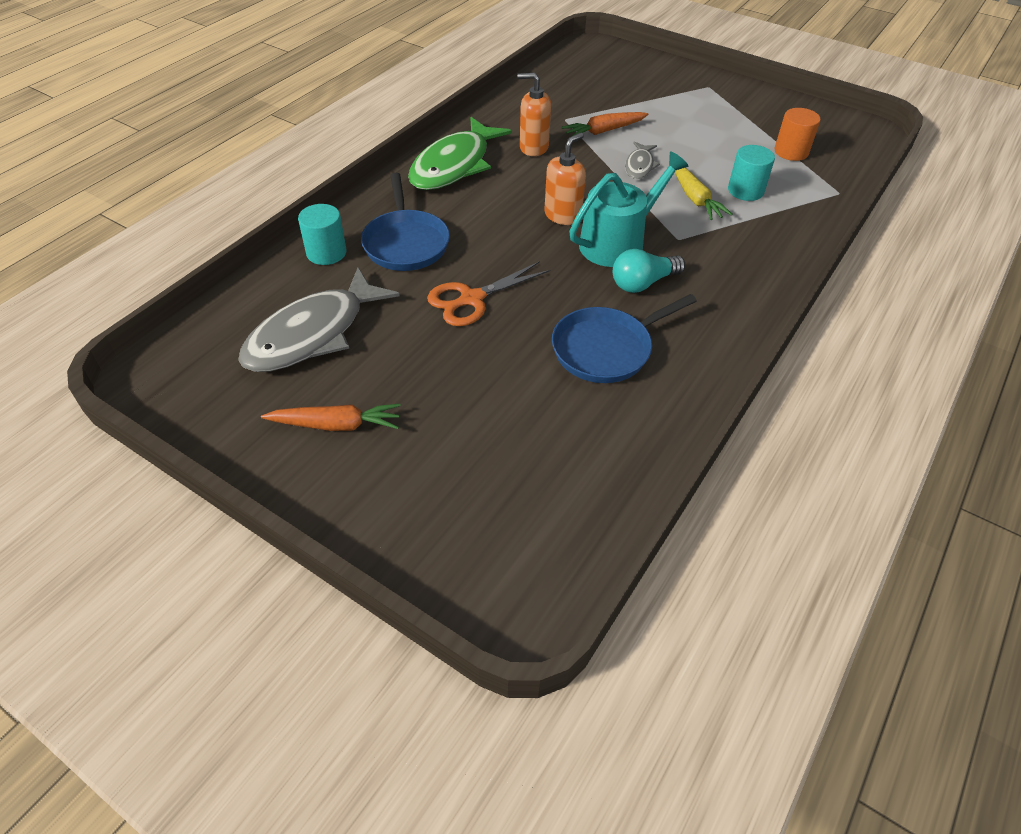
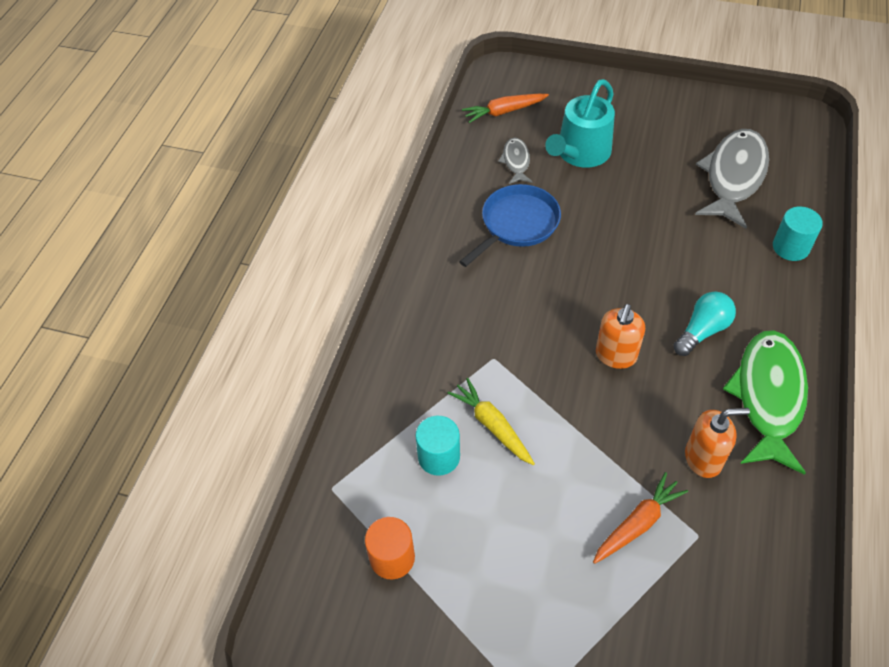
camera: 165 degrees right, 5 degrees up
orange carrot [261,404,401,431] -> orange carrot moved to [462,94,549,123]
blue pan [361,173,450,271] -> none
orange scissors [427,261,550,326] -> none
turquoise watering can [569,151,689,267] -> turquoise watering can moved to [545,79,615,167]
turquoise light bulb [613,249,685,293] -> turquoise light bulb moved to [673,291,736,356]
grey fish [625,142,660,179] -> grey fish moved to [498,138,532,184]

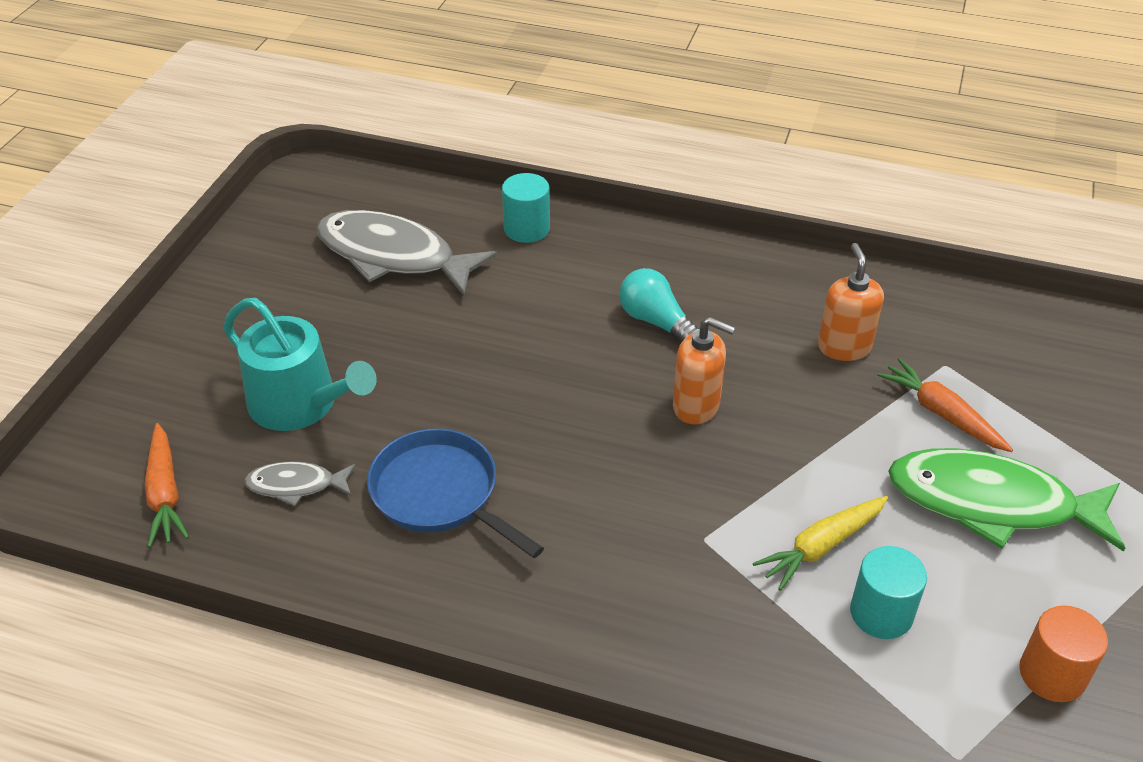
camera: 90 degrees left, 10 degrees down
green fish [723,330,808,475] -> green fish moved to [888,448,1125,552]

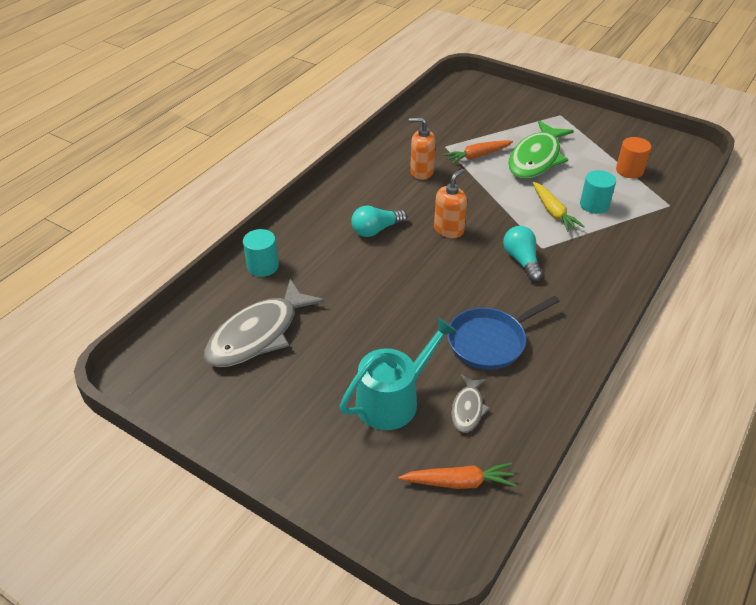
camera: 75 degrees left, 0 degrees up
none -> turquoise light bulb [503,226,543,282]

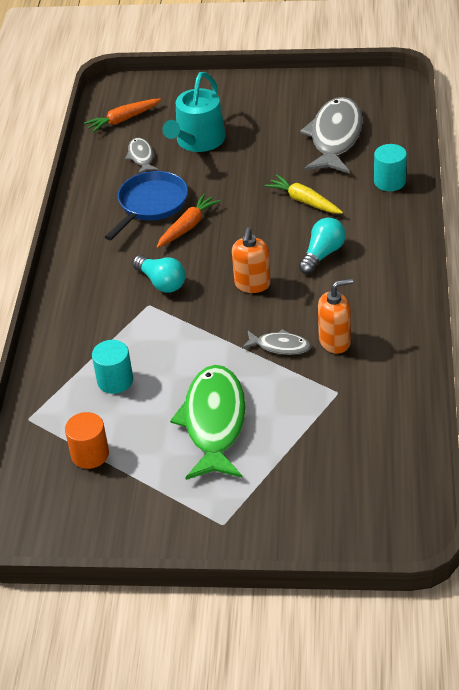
camera: 155 degrees right, 0 degrees up
orange carrot [443,140,513,164] -> orange carrot moved to [157,194,221,248]
yellow carrot [533,182,585,232] -> yellow carrot moved to [264,175,343,214]
none -> grey fish [242,329,311,355]

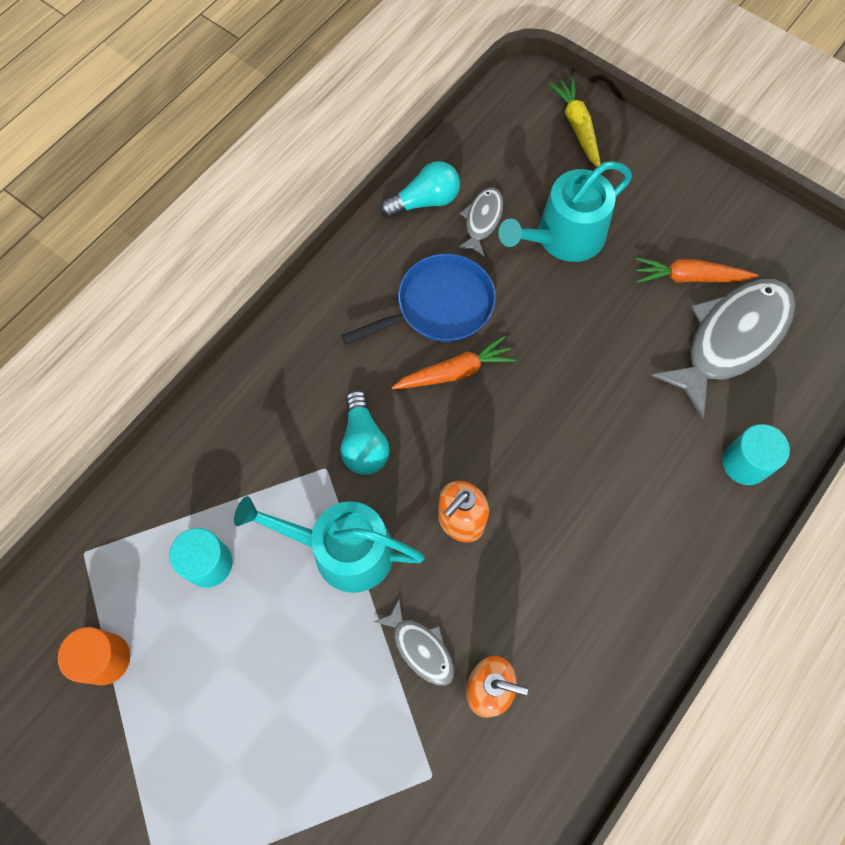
camera: 30 degrees right, 25 degrees up
orange carrot [84,98,161,133] -> orange carrot moved to [635,257,758,283]
green fish [170,365,246,480] -> none
yellow carrot [264,175,343,214] -> yellow carrot moved to [549,77,601,167]
turquoise light bulb [299,218,346,274] -> turquoise light bulb moved to [380,161,460,218]
none -> turquoise watering can [234,496,425,593]

